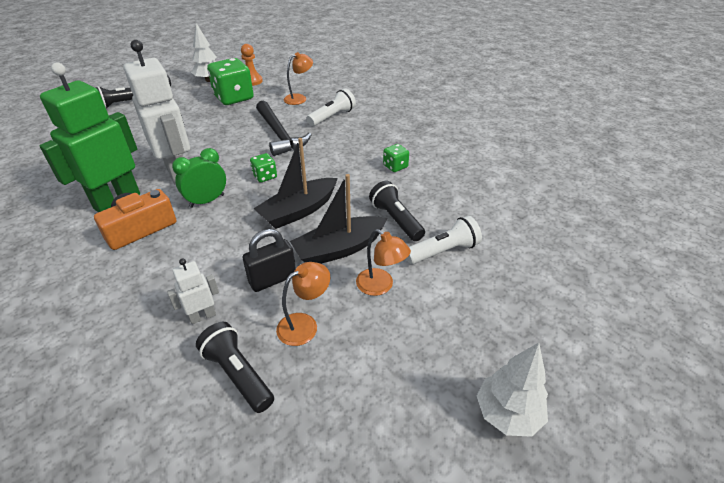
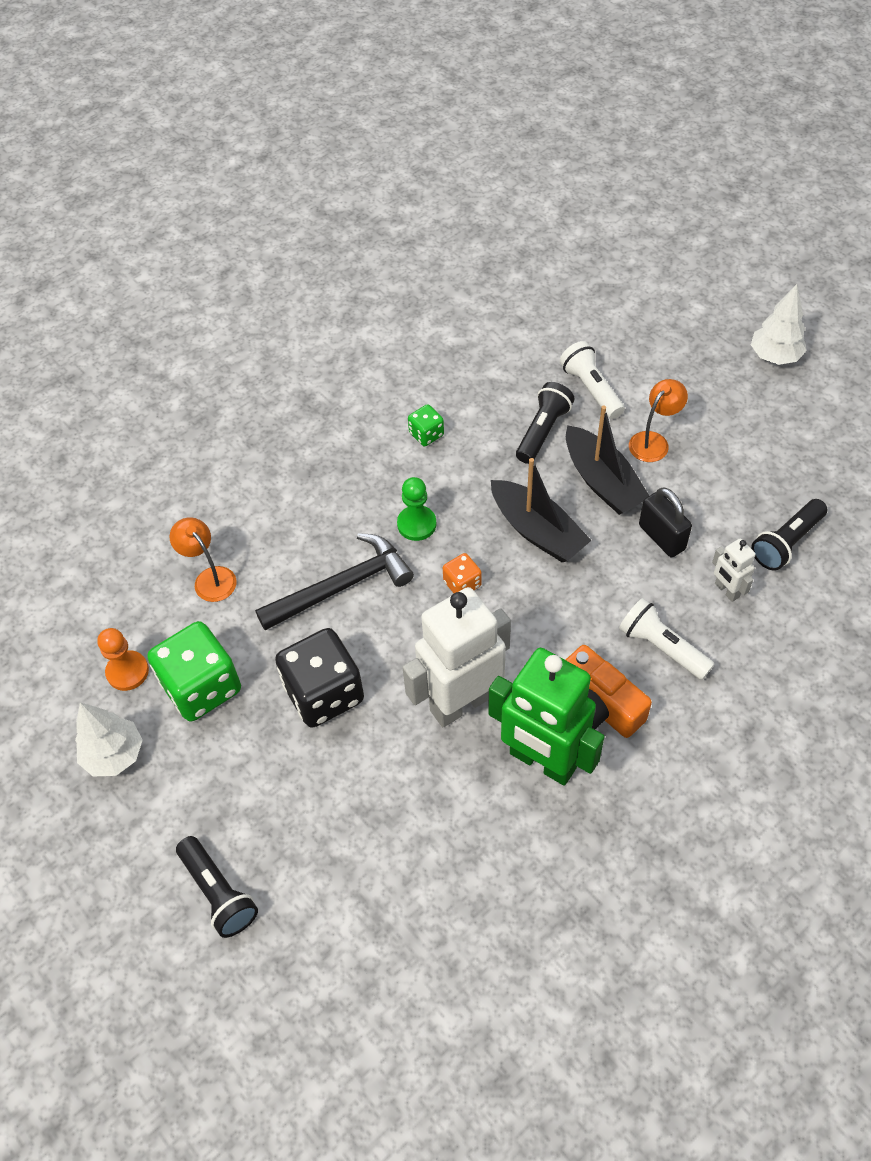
camera: 90 degrees left, 15 degrees up
green clock [172,148,226,208] -> none
green dice [250,153,277,182] -> orange dice [443,553,481,593]
orange lamp [276,262,330,346] -> none
white flashlight [307,89,356,126] -> white flashlight moved to [619,598,714,680]
black flashlight [369,181,425,241] -> black flashlight turned 150 degrees clockwise [516,382,574,464]
none -> black dice [275,628,364,728]
none -> green pawn [397,477,437,541]

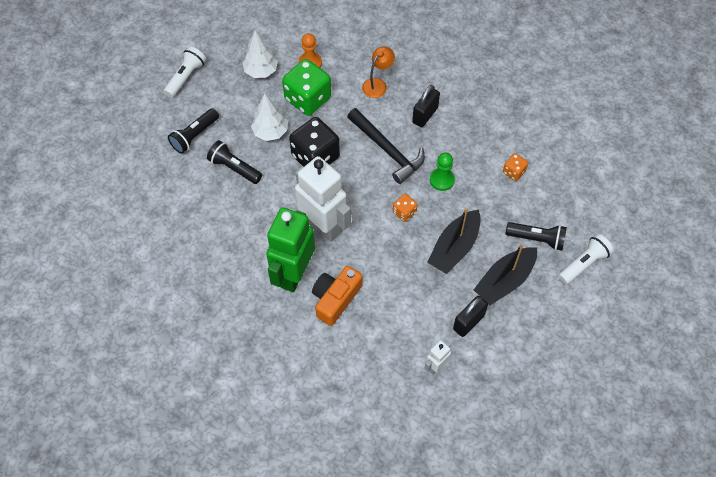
camera: 75 degrees right, 5 degrees up
green dice [408,404,444,446] -> orange dice [503,153,528,181]
white flashlight [619,598,714,680] -> white flashlight moved to [164,46,206,98]
orange lamp [629,379,688,462] -> none
white tree [751,284,807,365] -> white tree moved to [251,93,287,141]
black flashlight [751,499,827,570] -> black flashlight moved to [207,140,262,184]
none -> black padlock [412,85,440,127]

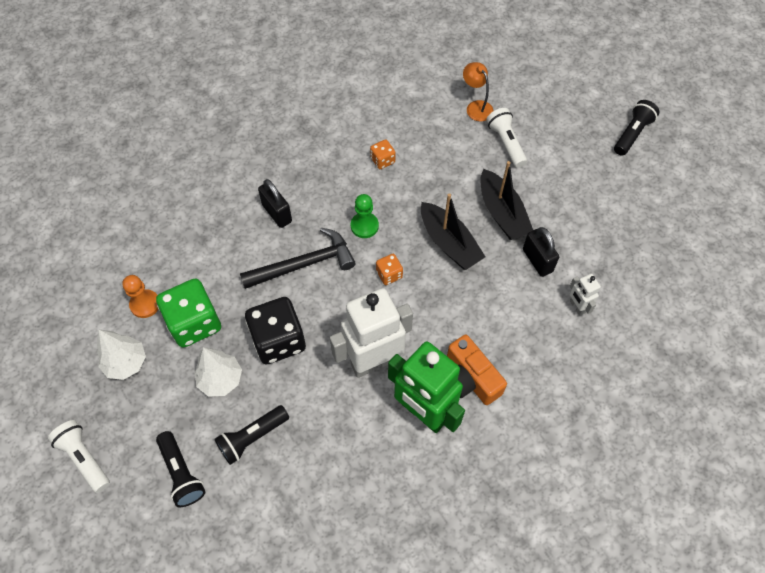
camera: 70 degrees left, 0 degrees up
orange lamp [362,46,395,98] -> orange lamp moved to [463,62,494,121]
black flashlight [505,222,567,250] -> black flashlight moved to [614,100,660,156]

